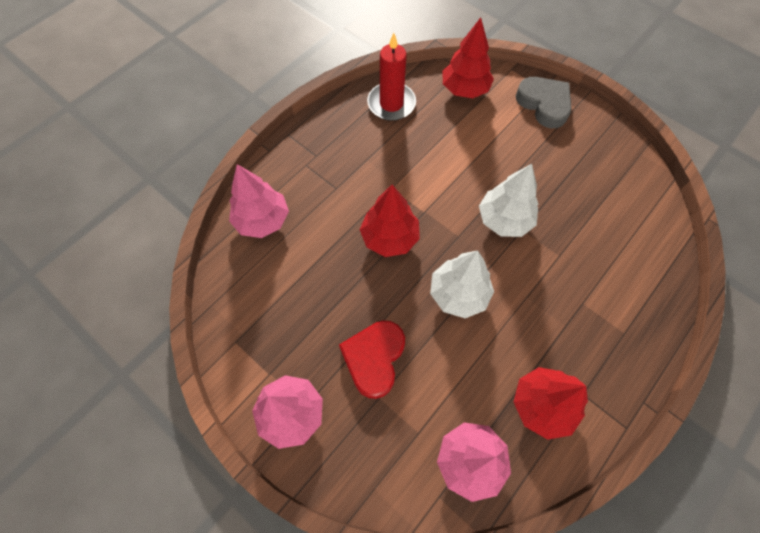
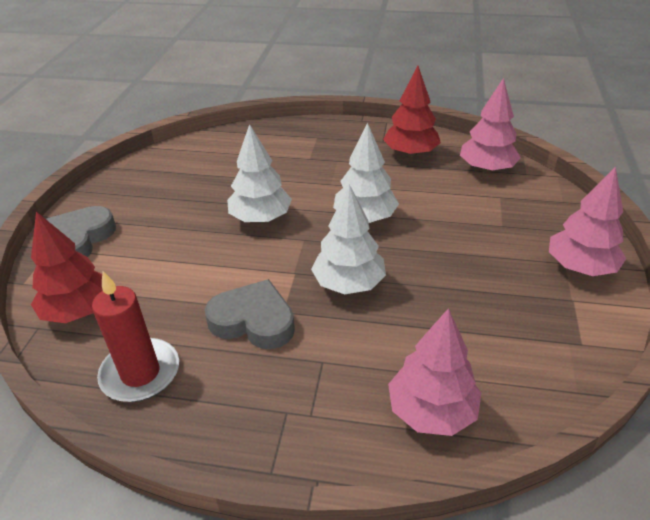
camera: 120 degrees left, 25 degrees down
red heart [339,320,405,399] -> none
red tree [360,185,420,257] -> white tree [311,185,386,294]
none -> grey heart [205,279,295,349]

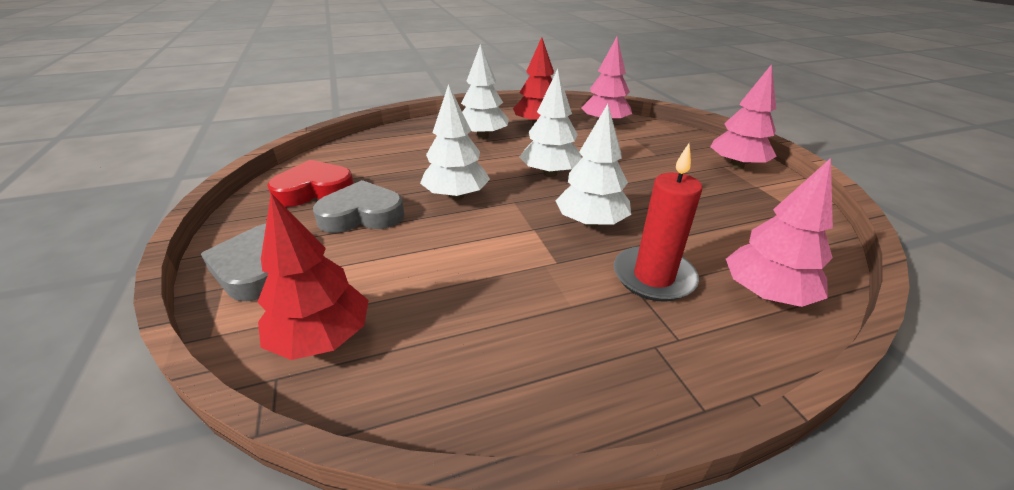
camera: 30 degrees left, 5 degrees down
red candle [92,271,179,402] -> red candle moved to [614,144,702,302]
grey heart [205,279,295,349] -> grey heart moved to [313,180,405,233]
none -> red heart [267,160,354,207]
none -> white tree [461,44,509,139]

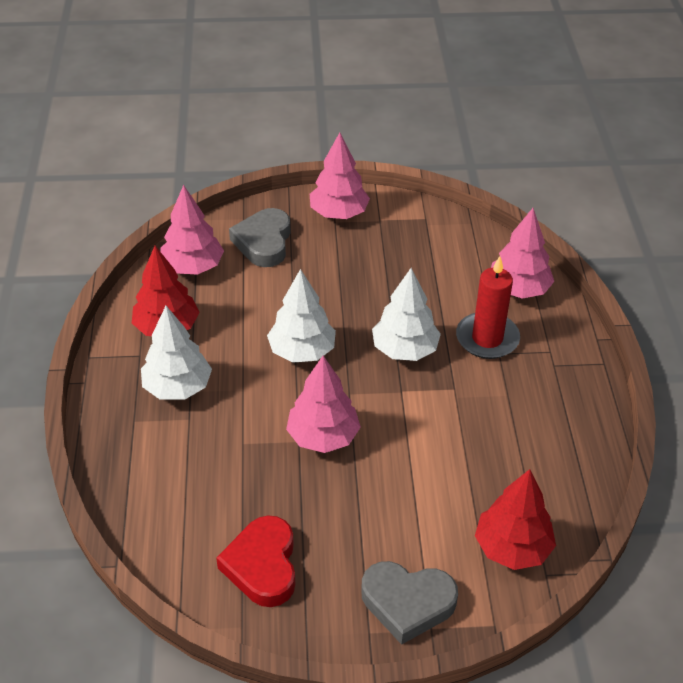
camera: 75 degrees left, 10 degrees up
grey heart [313,180,405,233] -> grey heart moved to [229,208,291,267]
white tree [420,84,490,200] -> pink tree [286,356,361,453]

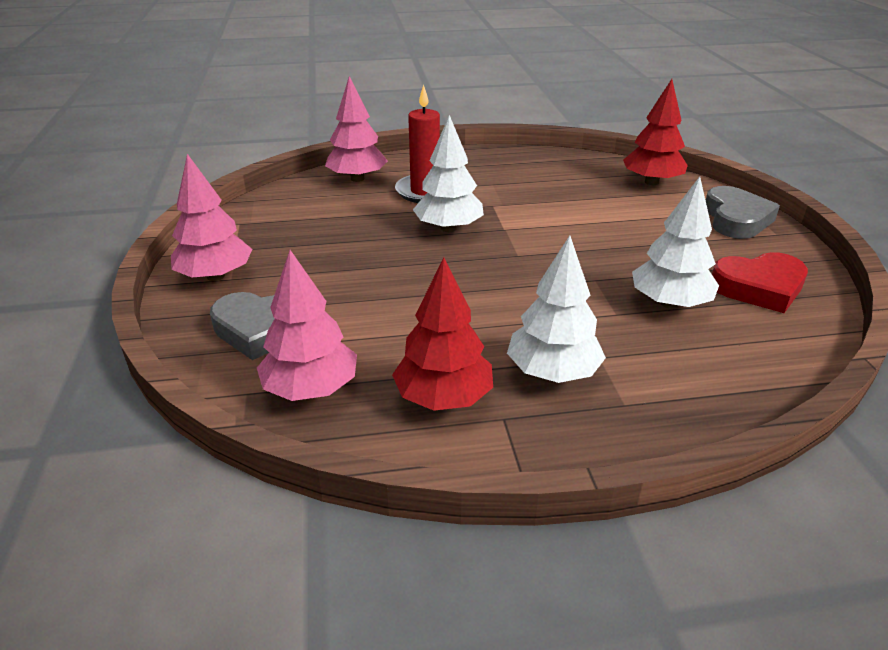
camera: 95 degrees left, 10 degrees down
white tree [267,269,336,363] -> white tree moved to [632,176,719,309]
pink tree [286,356,361,453] -> none

